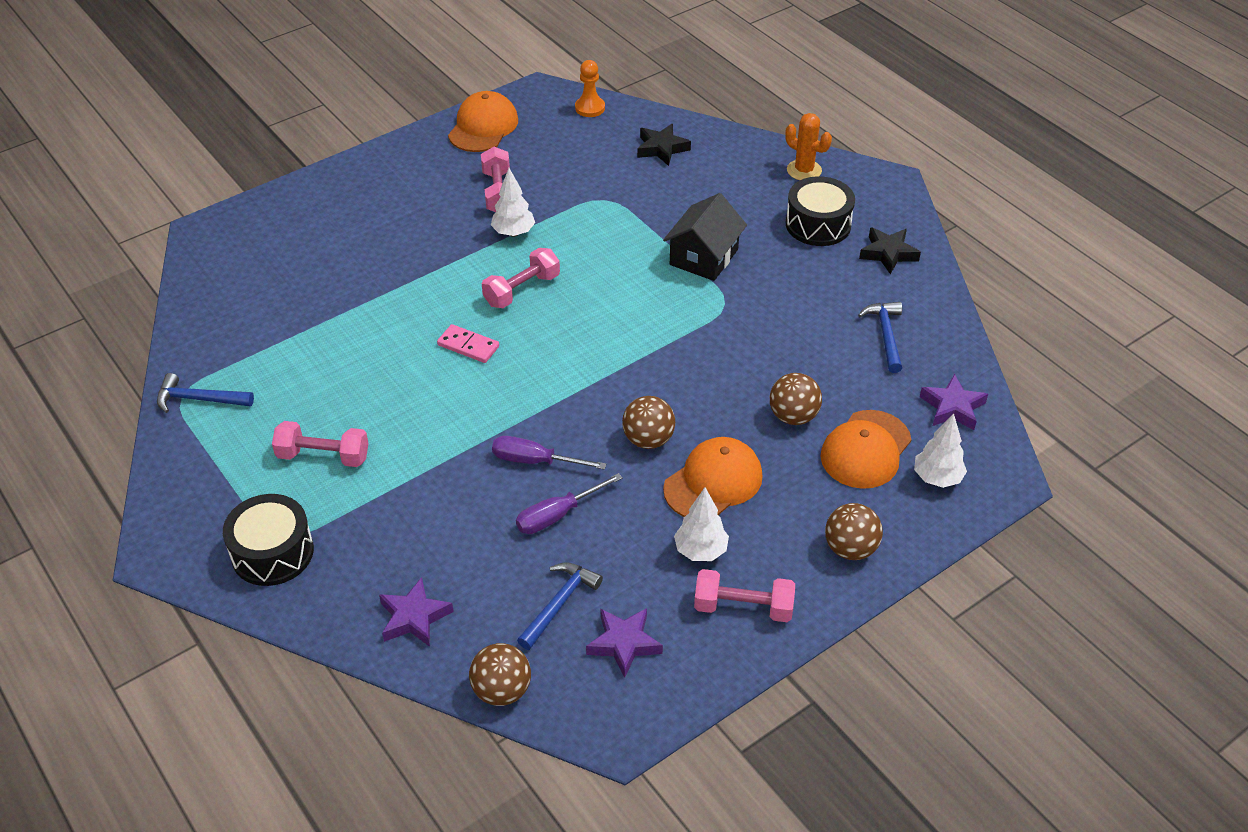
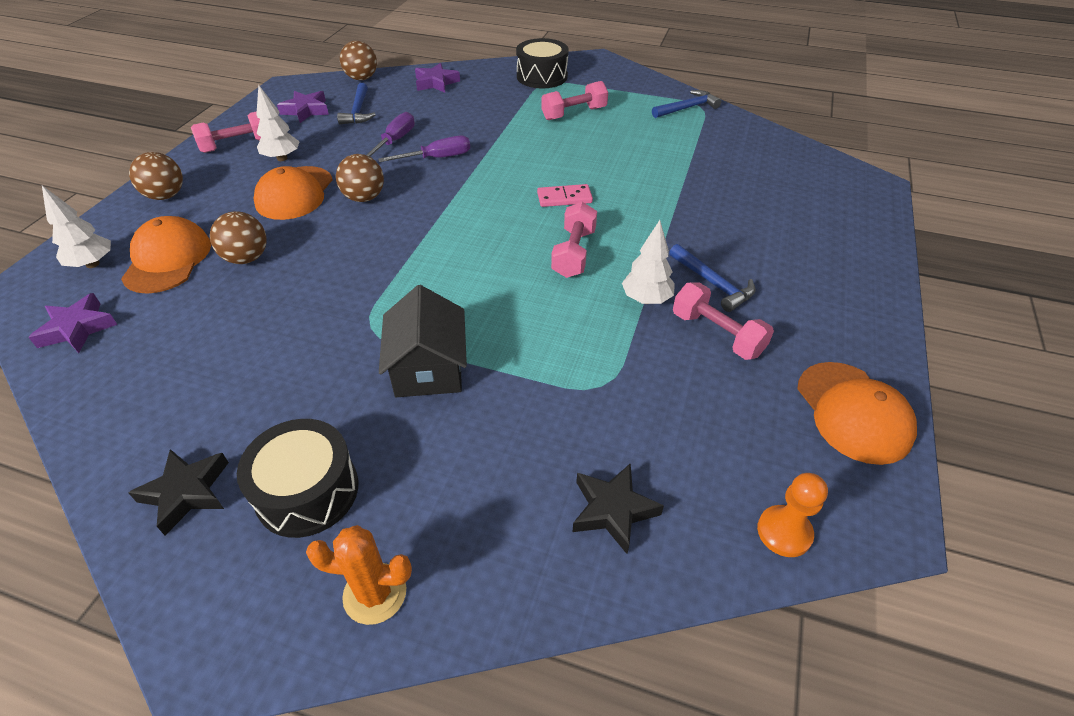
camera: 145 degrees right, 0 degrees up
blue hammer [858,302,902,373] -> blue hammer moved to [669,244,756,312]

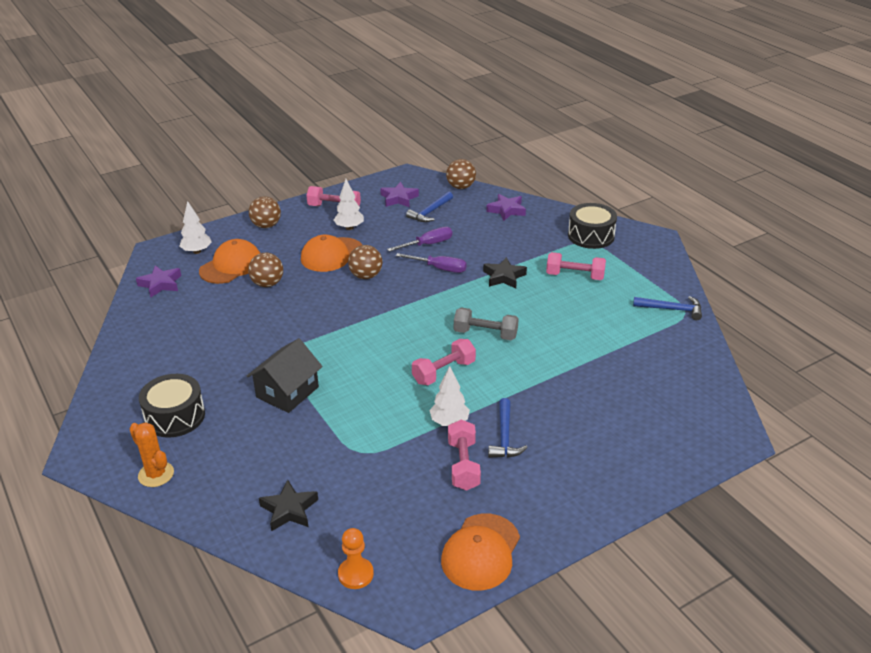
camera: 40 degrees right, 10 degrees down
black star [128,449,229,535] -> black star moved to [483,257,527,288]
pink domino [537,184,593,207] -> grey dumbbell [454,307,519,340]

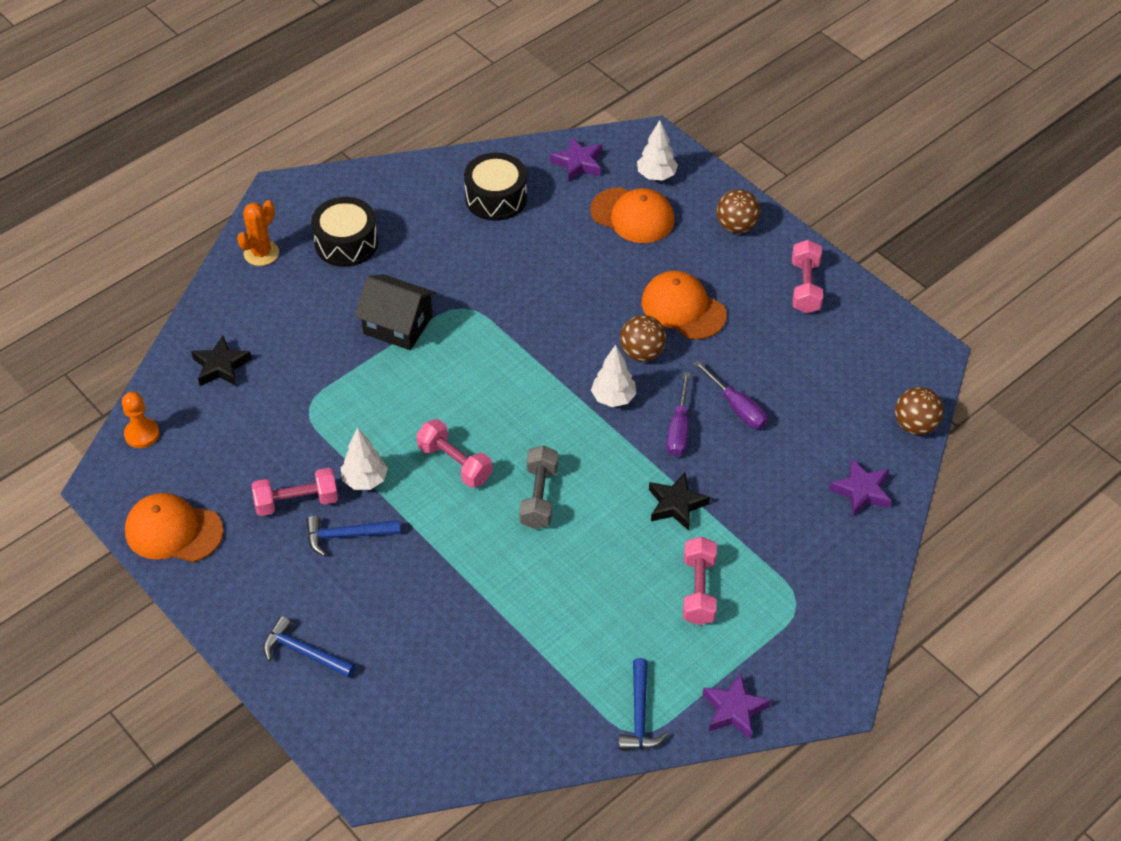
camera: 80 degrees right, 15 degrees up
brown ball [248,253,283,287] -> none
white tree [334,179,364,230] -> white tree moved to [591,345,637,407]
purple star [380,182,419,207] -> purple star moved to [703,673,771,739]
blue hammer [406,191,453,222] -> blue hammer moved to [263,616,356,678]
black drum [568,203,617,249] -> black drum moved to [464,152,527,221]

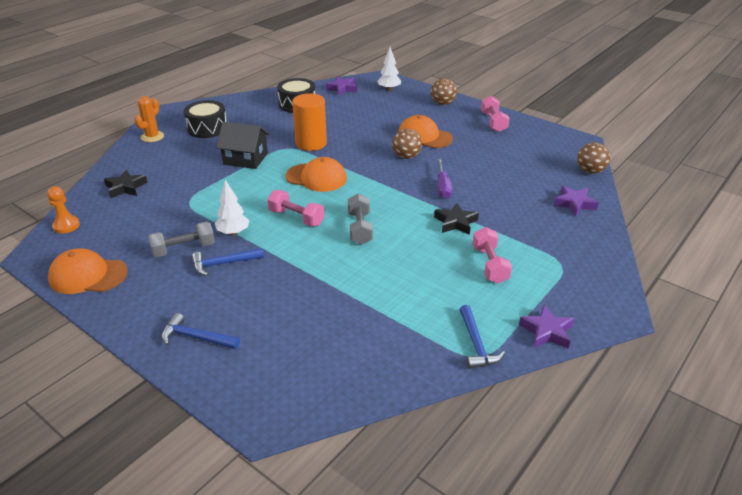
camera: 10 degrees left, 15 degrees down
pink dumbbell [252,468,338,516] -> grey dumbbell [148,221,215,257]
orange cap [590,187,674,243] -> orange cap moved to [286,157,347,192]
white tree [591,345,637,407] -> none
purple screwdriver [693,360,768,429] -> none
none -> orange cylinder [292,93,327,151]

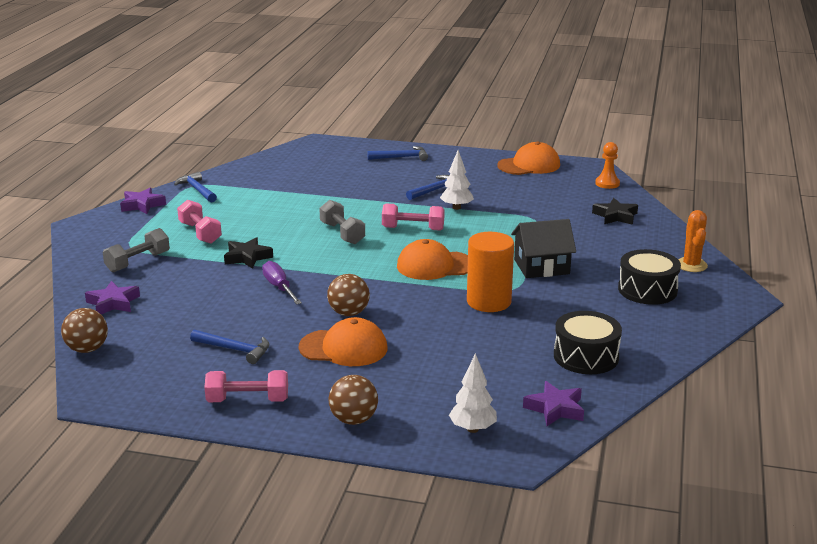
camera: 155 degrees right, 10 degrees down
grey dumbbell [148,221,215,257] -> grey dumbbell moved to [103,228,170,272]
pink dumbbell [481,96,509,132] -> pink dumbbell turned 60 degrees counterclockwise [204,370,288,402]
none -> blue hammer [190,329,269,364]

